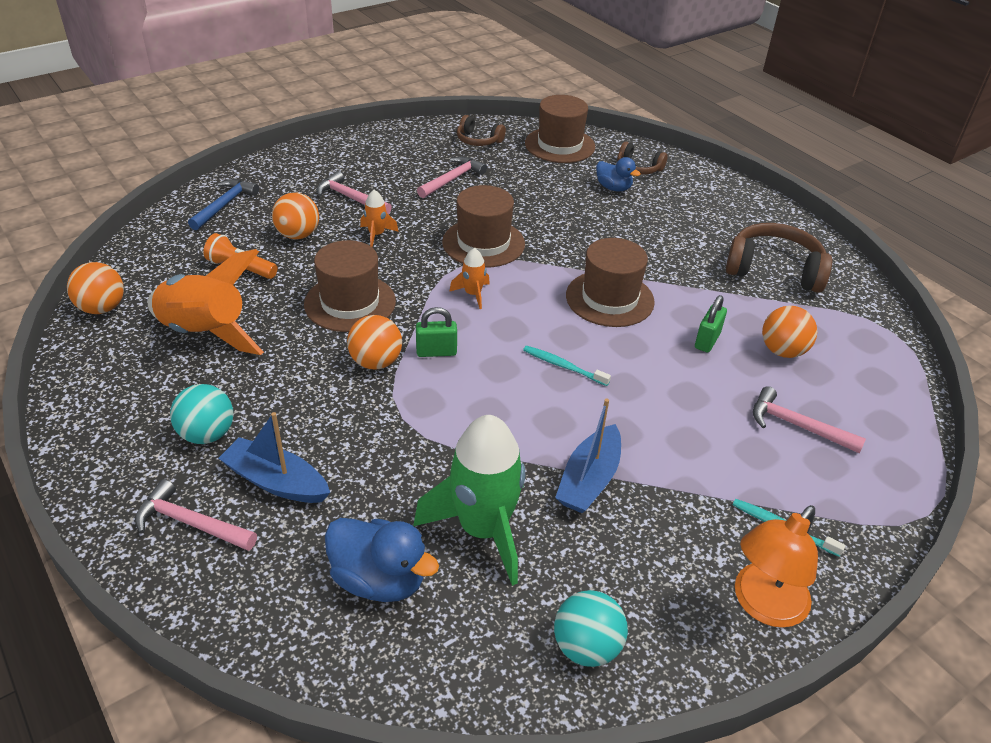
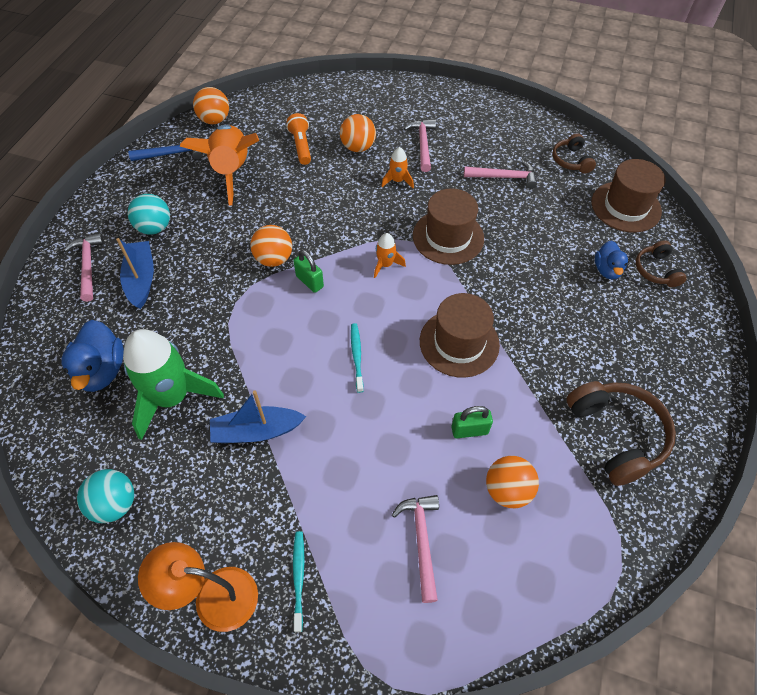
camera: 55 degrees right, 15 degrees up
blue hammer [188,179,259,230] -> blue hammer moved to [128,134,203,161]
brown hat [304,240,396,332] -> none

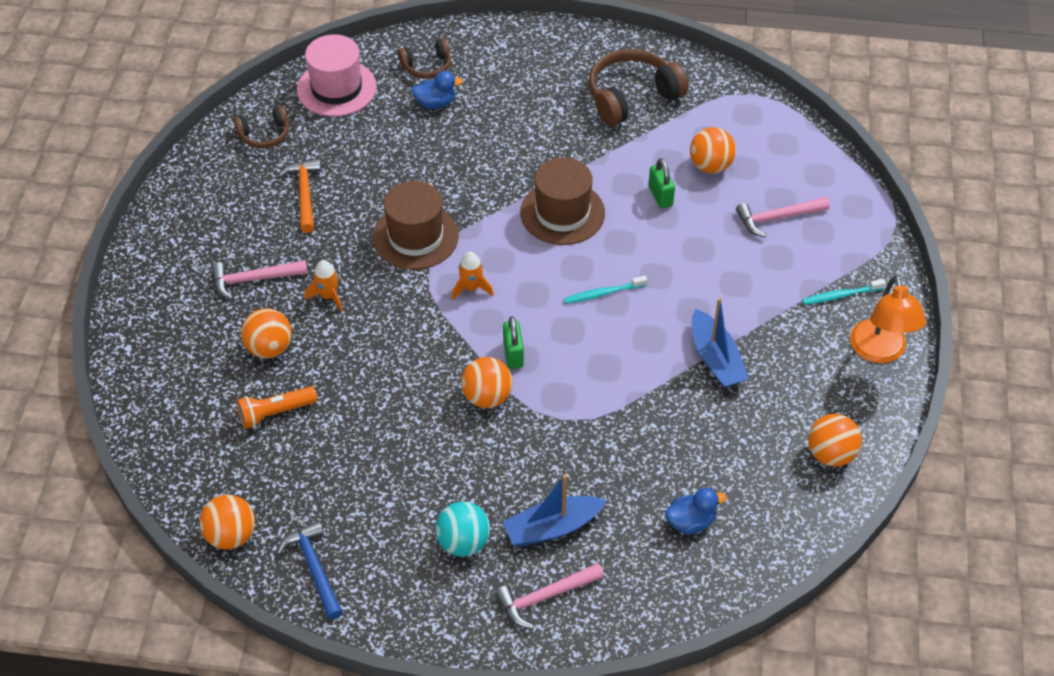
camera: 100 degrees left, 5 degrees down
blue duck [61,320,124,392] -> blue duck [665,488,727,535], size x0.63
turquoise ball [77,469,134,523] -> orange ball [808,414,862,467]
green rocket [123,329,224,440] -> none
orange rocket [180,125,259,205] -> none
green padlock [294,250,324,293] -> green padlock turned 45 degrees counterclockwise [503,316,524,369]
pink hammer [464,160,537,189] -> orange hammer [279,159,321,233]
brown hat [592,159,666,232] -> pink hat [297,34,377,116]

